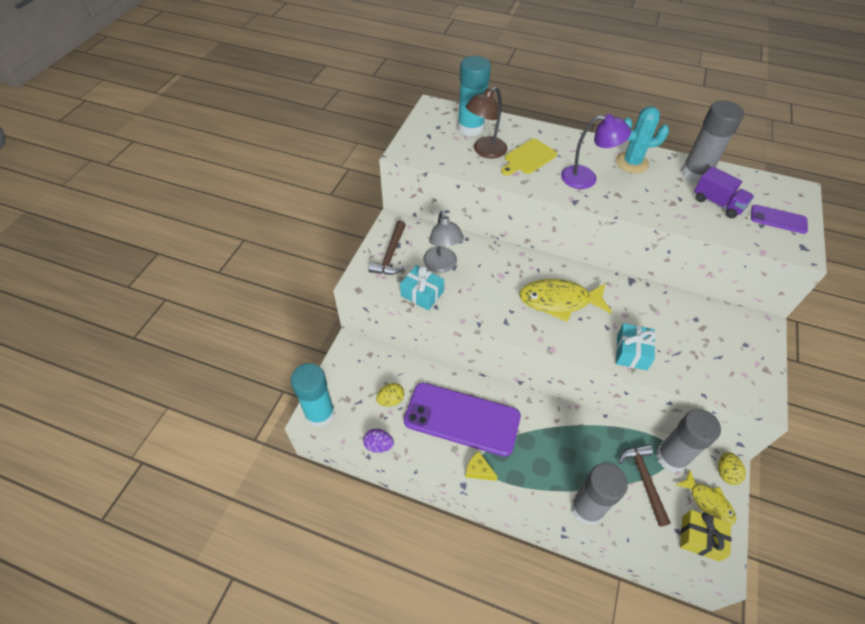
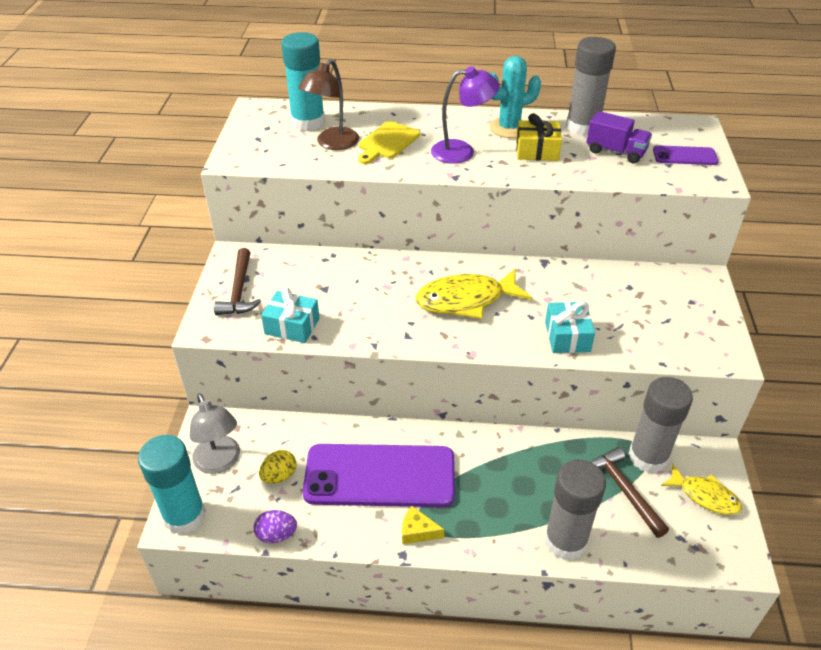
camera: 15 degrees left, 10 degrees down
grey lamp [423,211,464,273] -> grey lamp moved to [190,393,240,474]
yellow gift [680,510,731,561] -> yellow gift moved to [516,113,562,161]
yellow egg [718,452,746,485] -> none

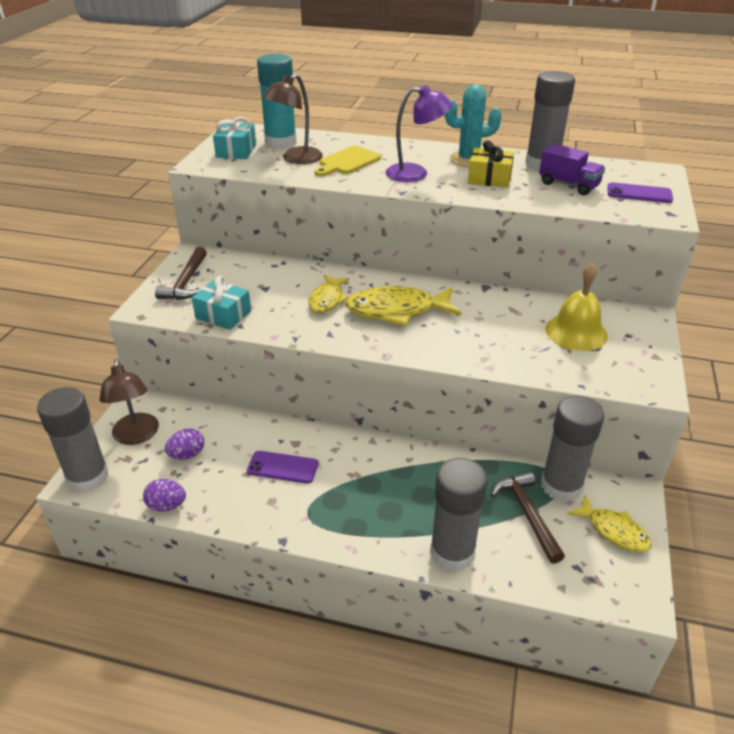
camera: 10 degrees right, 5 degrees down
turquoise glue stick [138,435,206,535] -> grey glue stick [37,387,109,493]
grey lamp [190,393,240,474] -> brown lamp [99,359,159,445]
yellow egg [259,450,297,484] -> purple egg [165,428,204,459]
purple phone [303,444,455,507] -> purple phone [247,451,318,484], size x0.45
yellow cheese [402,506,444,544] -> none
turquoise gift [545,302,595,353] -> turquoise gift moved to [213,117,256,159]
none -> yellow fish [309,275,350,313]
none -> yellow bell [545,263,608,351]

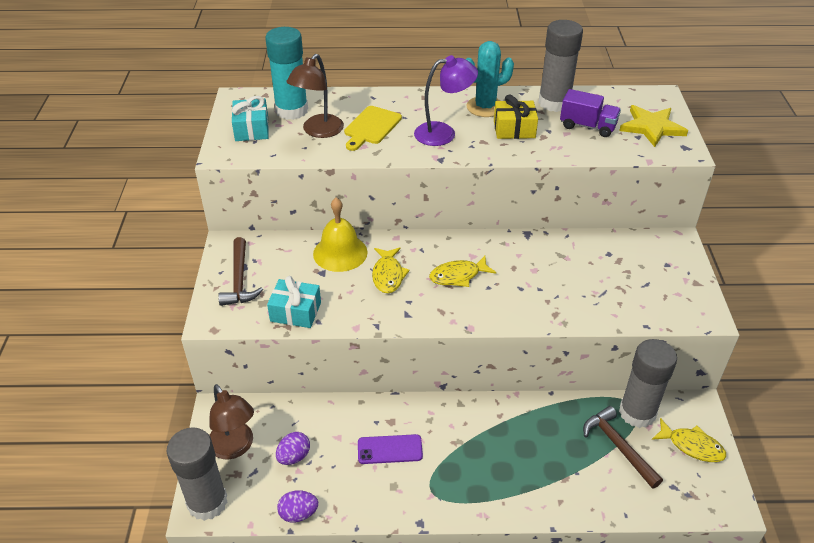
camera: 15 degrees left, 5 degrees up
yellow fish [345,286,461,326] -> yellow fish [429,256,496,287], size x0.62
grey glue stick [430,458,487,572] -> none
yellow bell [545,263,608,351] -> yellow bell moved to [313,198,368,272]
purple phone [608,182,673,203] -> yellow star [619,105,688,147]

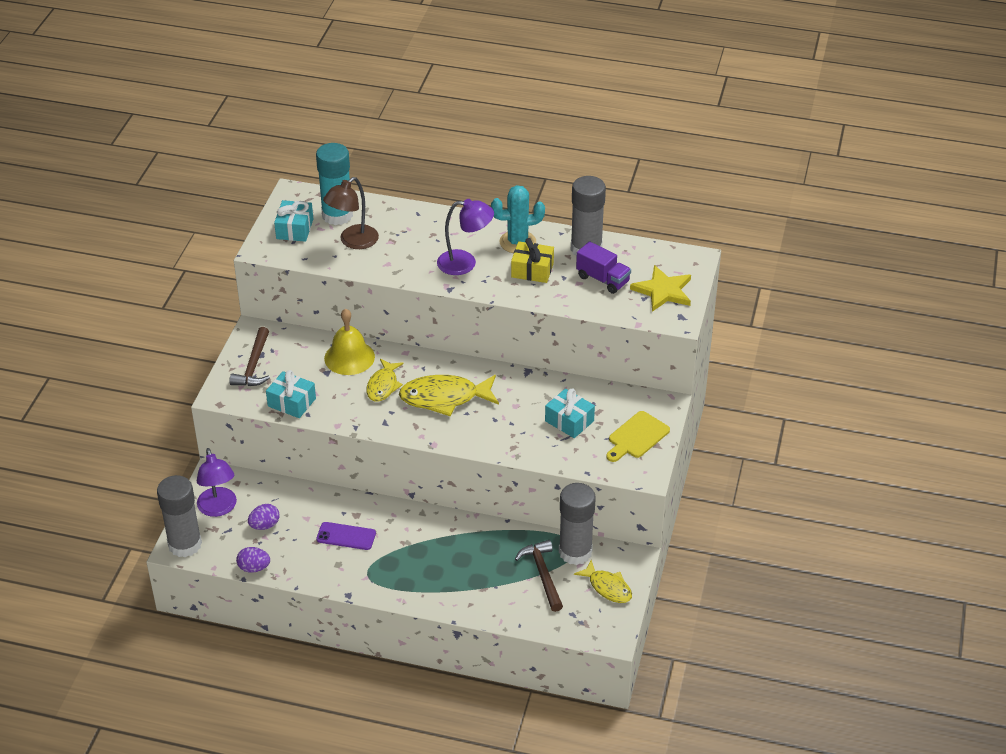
camera: 15 degrees right, 0 degrees up
brown lamp [209,384,254,459] -> purple lamp [197,448,237,517]
yellow cutting board [344,106,402,151] -> yellow cutting board moved to [606,411,670,462]
yellow fish [429,256,496,287] -> yellow fish [399,375,499,416], size x1.62
none -> turquoise gift [545,388,595,438]

